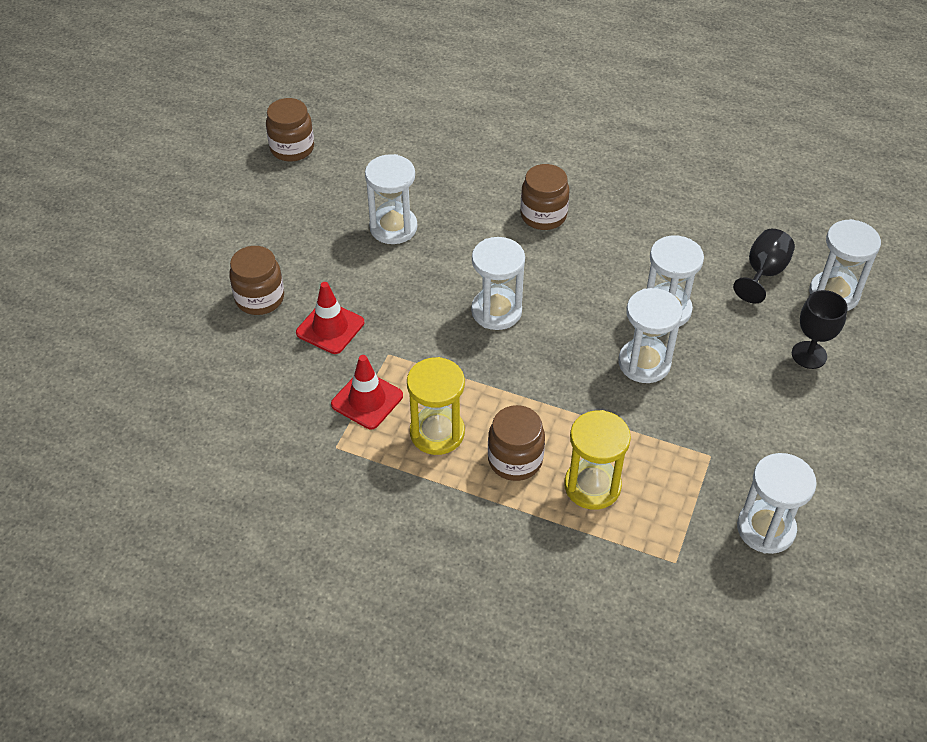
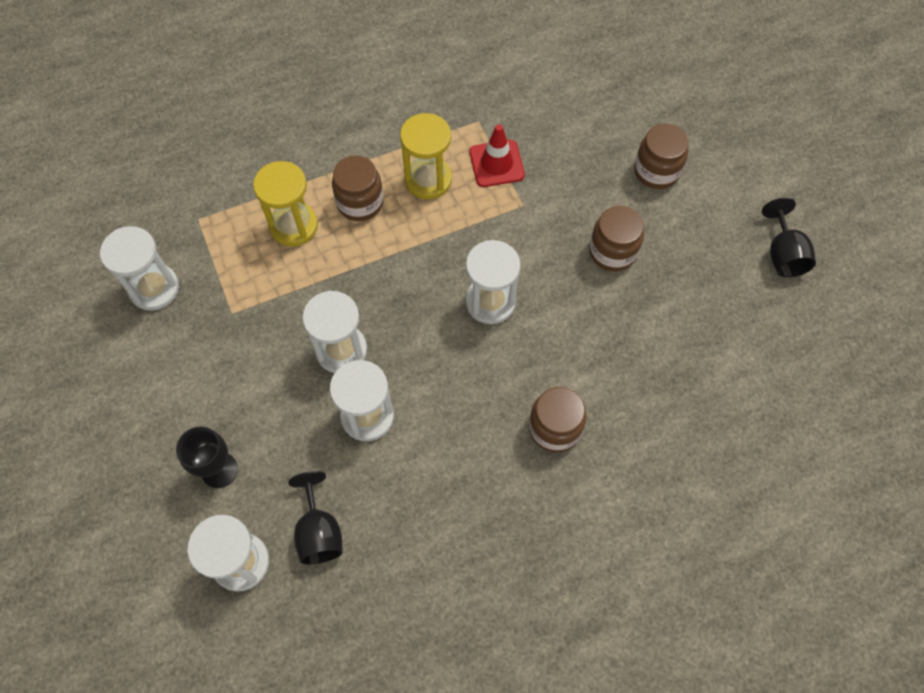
camera: 135 degrees right, 15 degrees up
brown jar [266,98,314,162] -> brown jar moved to [589,206,644,271]
red traffic cone [296,282,364,354] -> none
white hourglass [365,154,417,244] -> none
none -> black goblet [762,197,816,277]

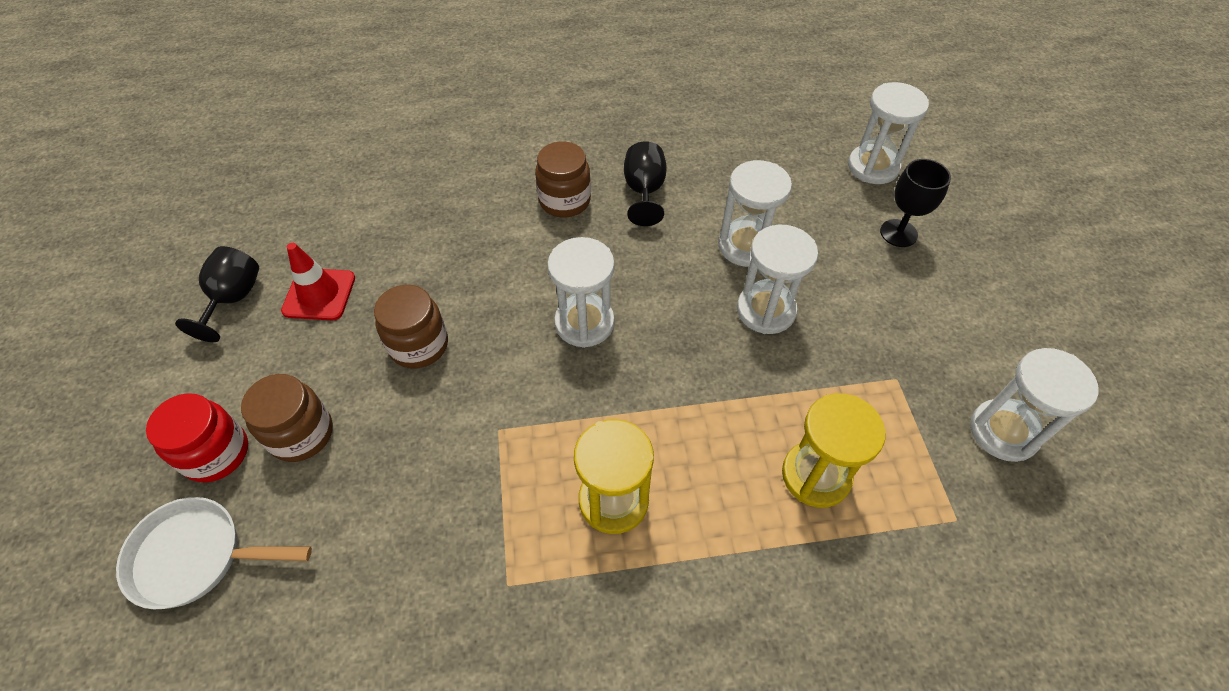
camera: 165 degrees left, 10 degrees down
black goblet [288,471,343,565] -> black goblet moved to [624,142,667,226]
brown jar [332,155,384,221] -> none
red traffic cone [470,124,525,187] -> red traffic cone moved to [281,243,355,320]
none -> white pan [116,497,312,609]
none -> red jar [146,393,248,482]

